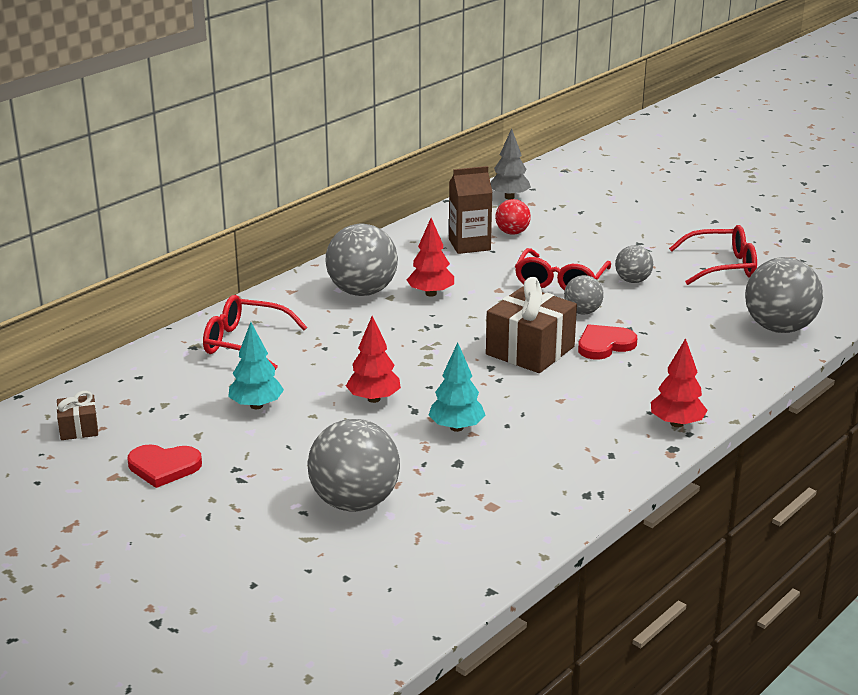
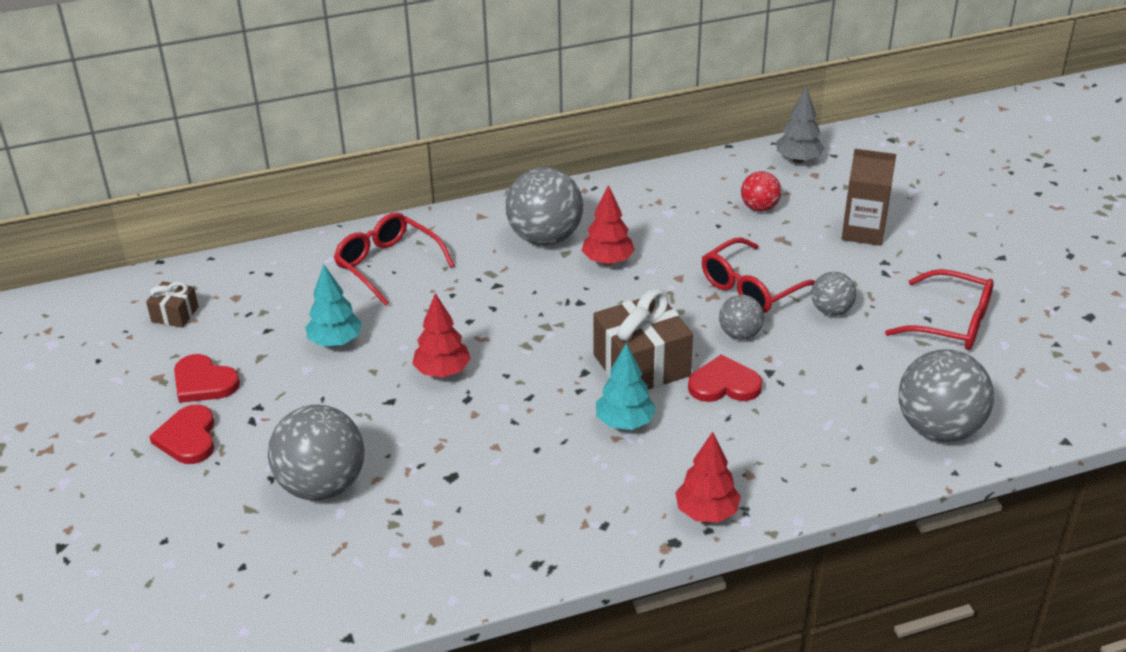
camera: 30 degrees right, 10 degrees up
turquoise tree [428,342,486,432] -> turquoise tree moved to [596,343,656,430]
brown carton [449,166,493,254] -> brown carton moved to [842,149,896,246]
none -> red heart [149,405,214,464]

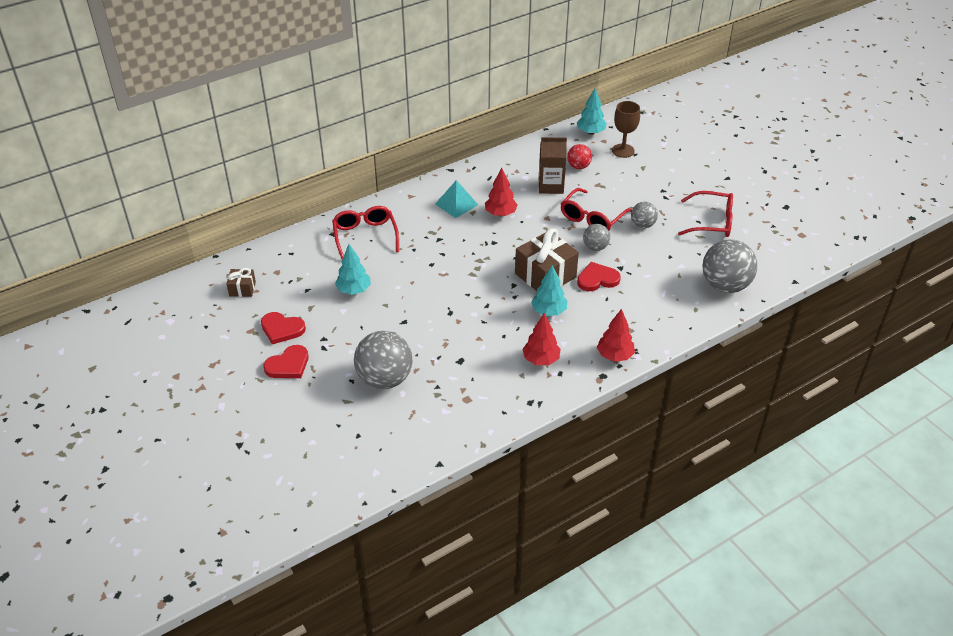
camera: 15 degrees left, 5 degrees up
red heart [149,405,214,464] -> red heart turned 105 degrees counterclockwise [263,345,309,378]
red glasses [334,212,455,306] -> red glasses turned 45 degrees clockwise [332,206,399,259]
red tree [412,293,471,378] -> red tree moved to [522,313,561,365]
grey ball [506,167,583,245] -> turquoise pyramid [435,180,478,218]
grey tree [776,87,825,163] -> turquoise tree [577,88,607,135]
brown carton [842,149,896,246] -> brown carton moved to [539,137,567,194]
none -> brown goblet [612,101,640,158]

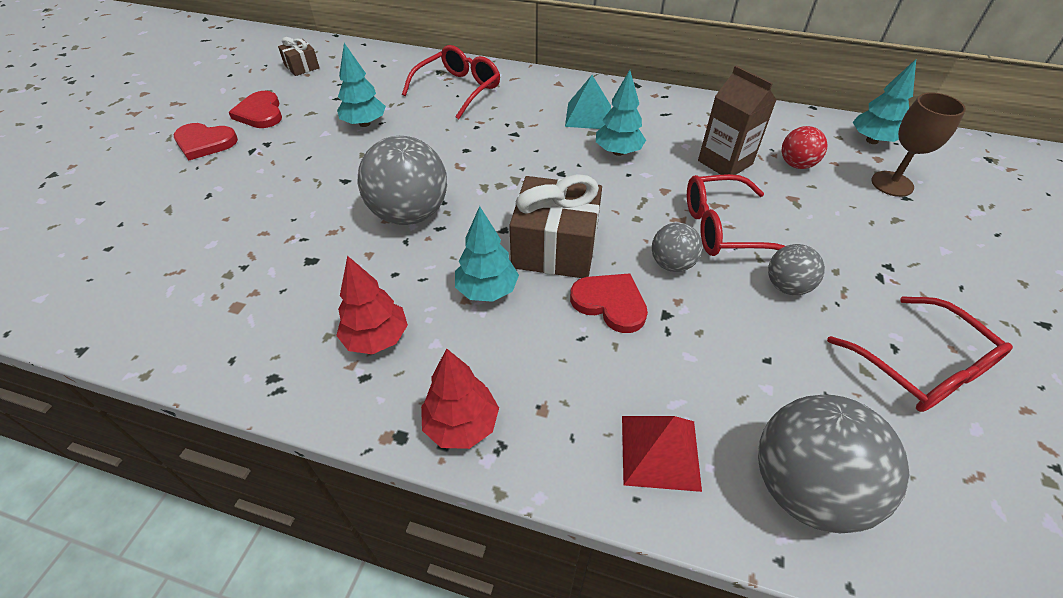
camera: 50 degrees right, 5 degrees up
grey ball [354,331,413,389] -> grey ball moved to [357,136,447,225]
red tree [485,168,518,216] -> turquoise tree [596,70,646,156]
none -> red pyramid [622,416,702,492]

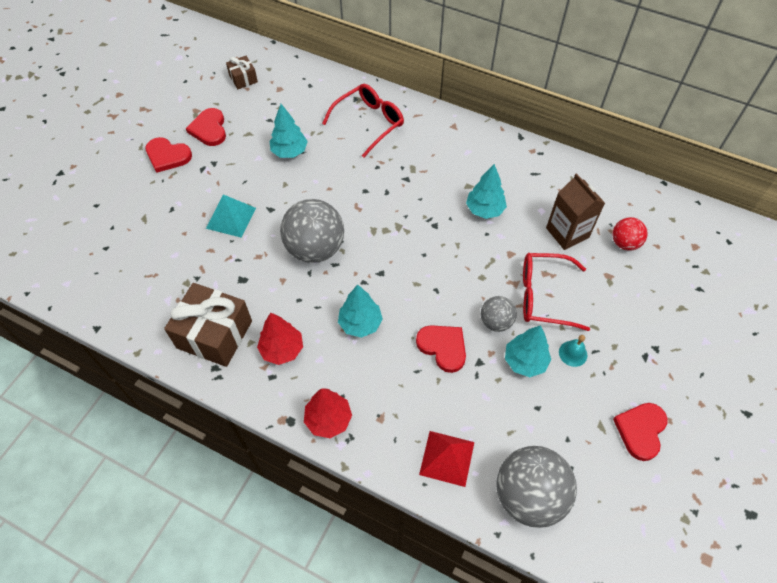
camera: 10 degrees right, 10 degrees up
brown gift [509,174,602,278] -> brown gift moved to [164,283,252,367]
turquoise pyramid [565,75,611,129] -> turquoise pyramid moved to [206,195,256,237]
grey ball [768,244,825,295] -> turquoise bell [559,335,587,367]
red glasses [827,296,1013,412] -> red heart [613,403,668,461]
turquoise tree [853,59,916,144] -> turquoise tree moved to [505,325,551,377]
brown goblet [871,92,966,197] -> none

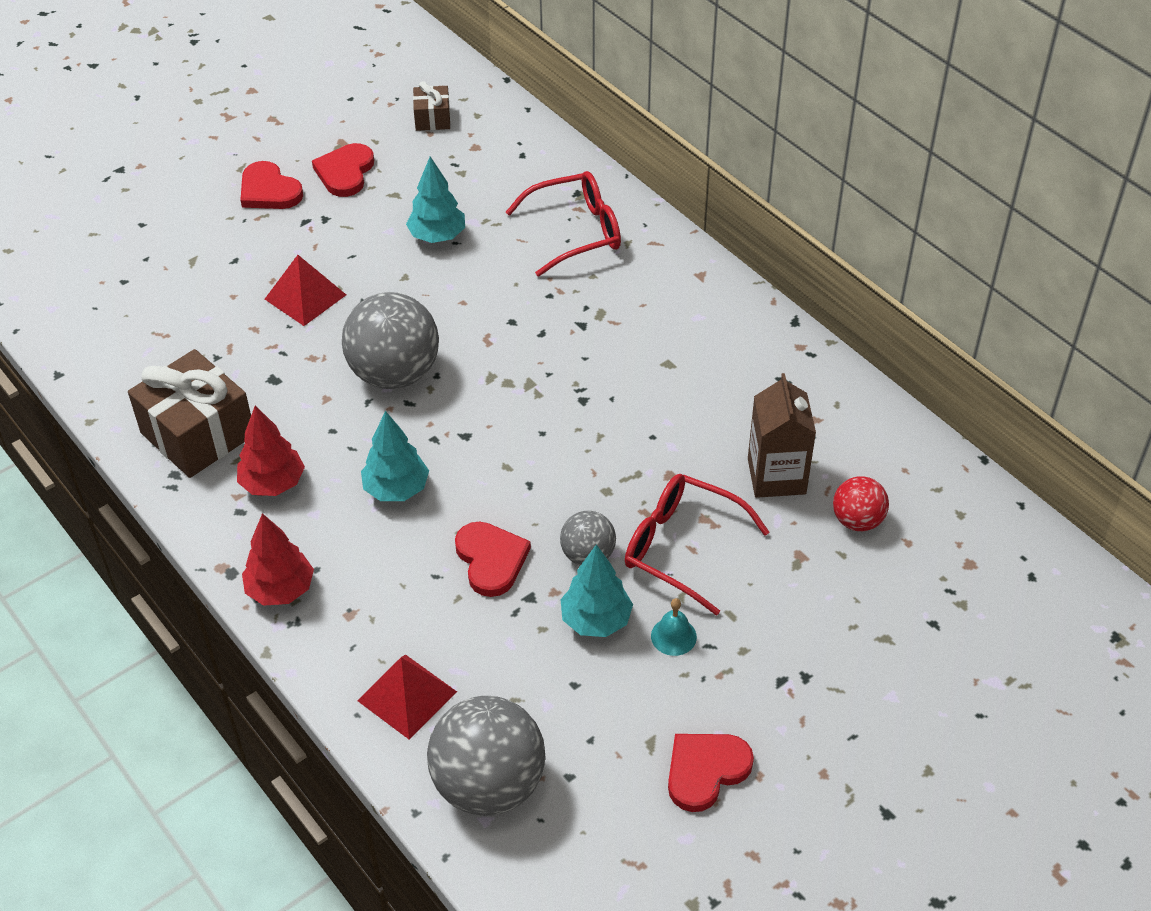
camera: 25 degrees right, 10 degrees down
turquoise pyramid [206,195,256,237] -> red pyramid [265,255,346,326]
turquoise tree [466,164,507,219] -> none

